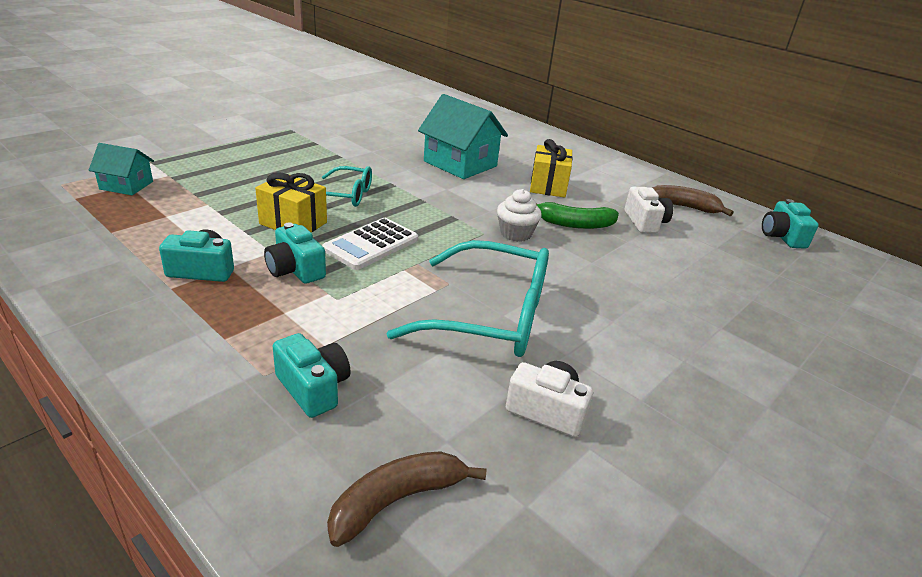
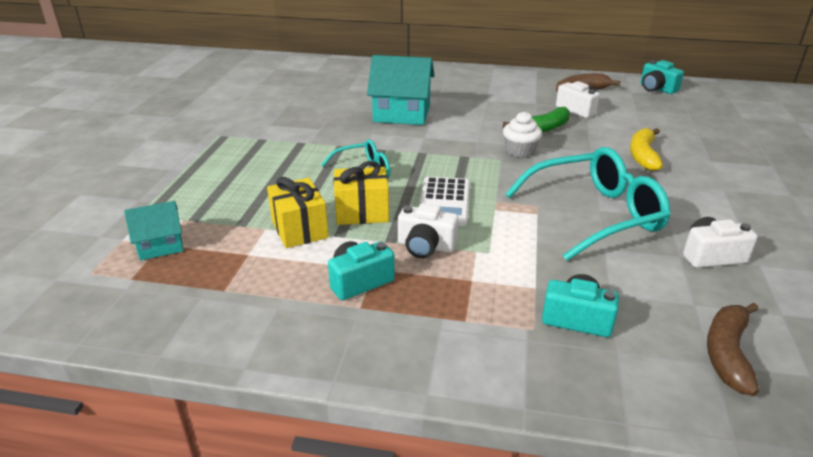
camera: 30 degrees left, 0 degrees up
turquoise camera [264,223,326,284] -> white camera [398,204,459,258]
yellow gift [530,139,573,198] -> yellow gift moved to [267,177,329,248]
none -> yellow banana [630,128,663,171]

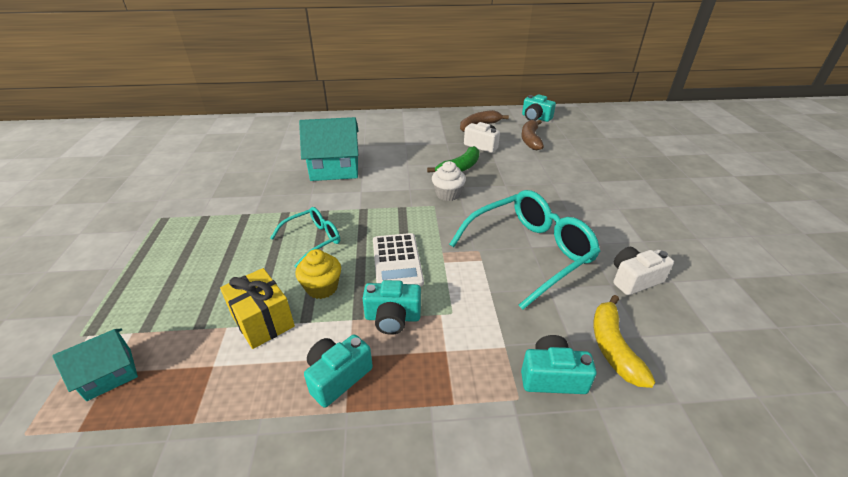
camera: 15 degrees left, 5 degrees up
yellow gift [333,161,389,225] -> yellow cupcake [295,249,341,299]
white camera [398,204,459,258] -> turquoise camera [362,280,421,335]
yellow banana [630,128,663,171] -> yellow banana moved to [593,295,656,388]
brown banana [707,303,759,396] -> brown banana moved to [521,120,544,150]

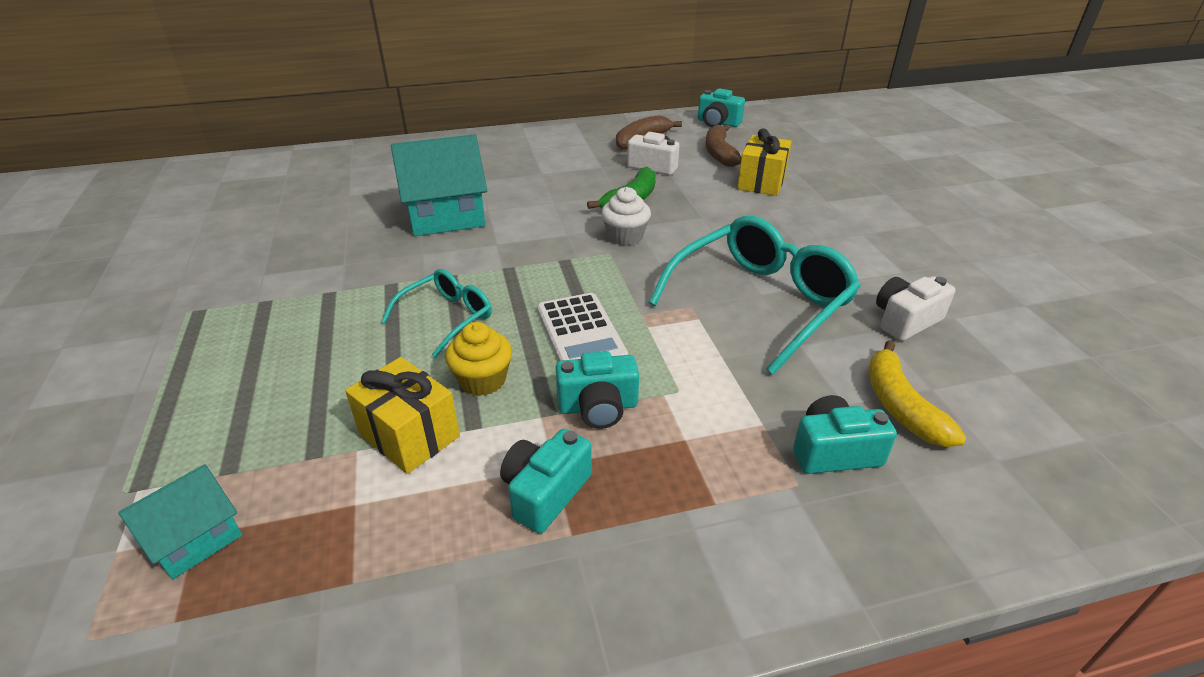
camera: 10 degrees left, 0 degrees up
none -> yellow gift [737,128,792,196]

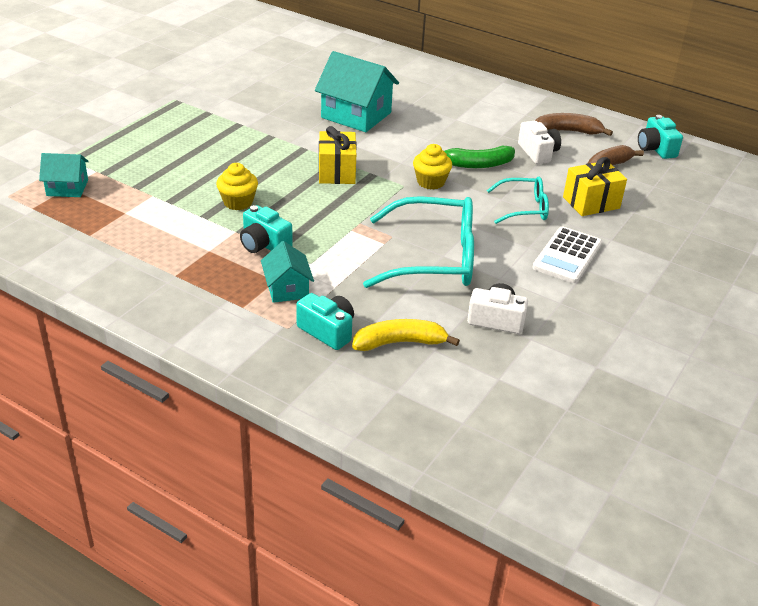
camera: 45 degrees right, 0 degrees up
yellow gift [345,357,460,474] -> yellow gift moved to [319,126,357,184]
turquoise glasses [381,269,492,358] -> turquoise glasses moved to [487,177,549,224]
turquoise camera [500,429,592,533] -> none
white calculator [537,293,628,361] -> white calculator moved to [532,226,602,283]
white cupcake [601,187,651,246] -> yellow cupcake [413,144,452,190]
yellow banana [868,340,967,447] -> yellow banana turned 45 degrees clockwise [352,319,460,351]
none -> turquoise house [261,241,314,303]

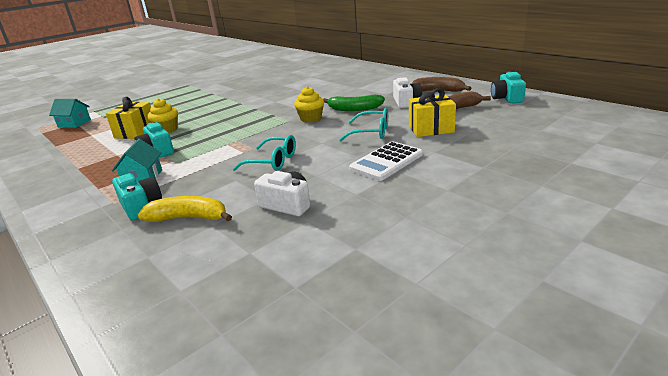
camera: 20 degrees right, 10 degrees down
turquoise house [315,51,399,132] -> none
yellow gift [319,126,357,184] -> yellow gift moved to [106,97,151,139]
turquoise glasses [363,196,474,288] -> turquoise glasses [233,135,296,171], size x0.55

